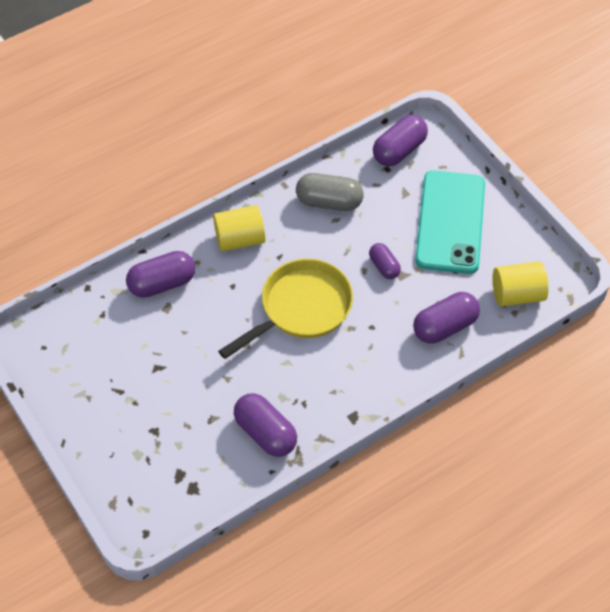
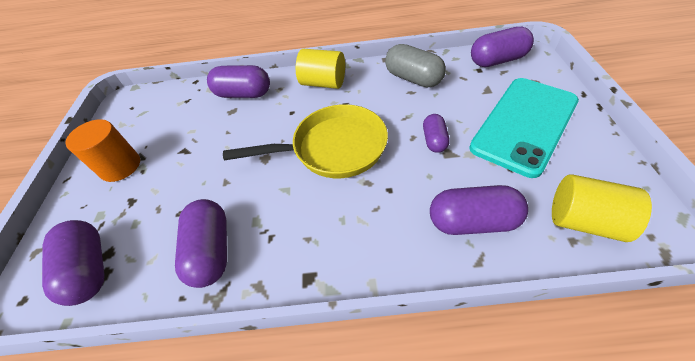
camera: 35 degrees right, 5 degrees down
none -> purple capsule [42,220,105,306]
none -> orange cylinder [65,119,140,182]

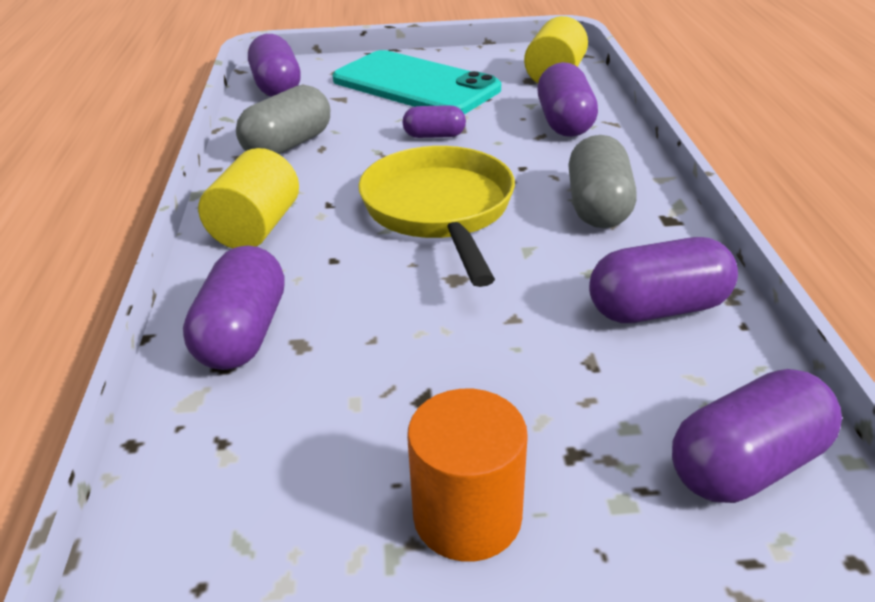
camera: 95 degrees left, 15 degrees down
none -> grey capsule [568,135,637,228]

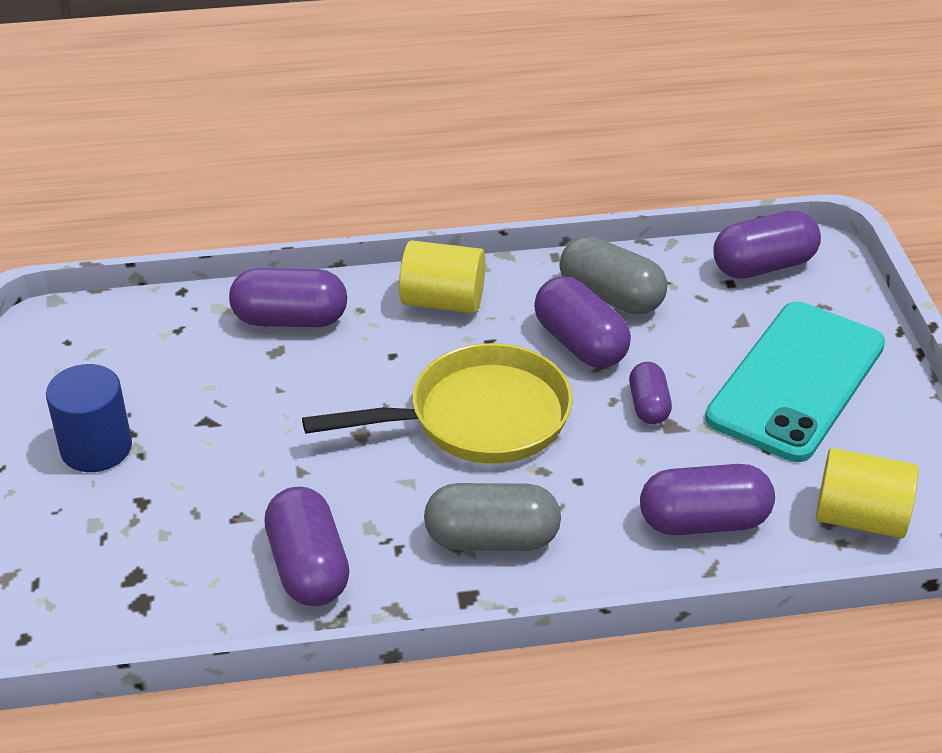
camera: 85 degrees right, 5 degrees up
orange cylinder [407,389,528,562] -> blue cylinder [46,364,132,472]
purple capsule [672,369,842,503] -> purple capsule moved to [534,276,631,368]

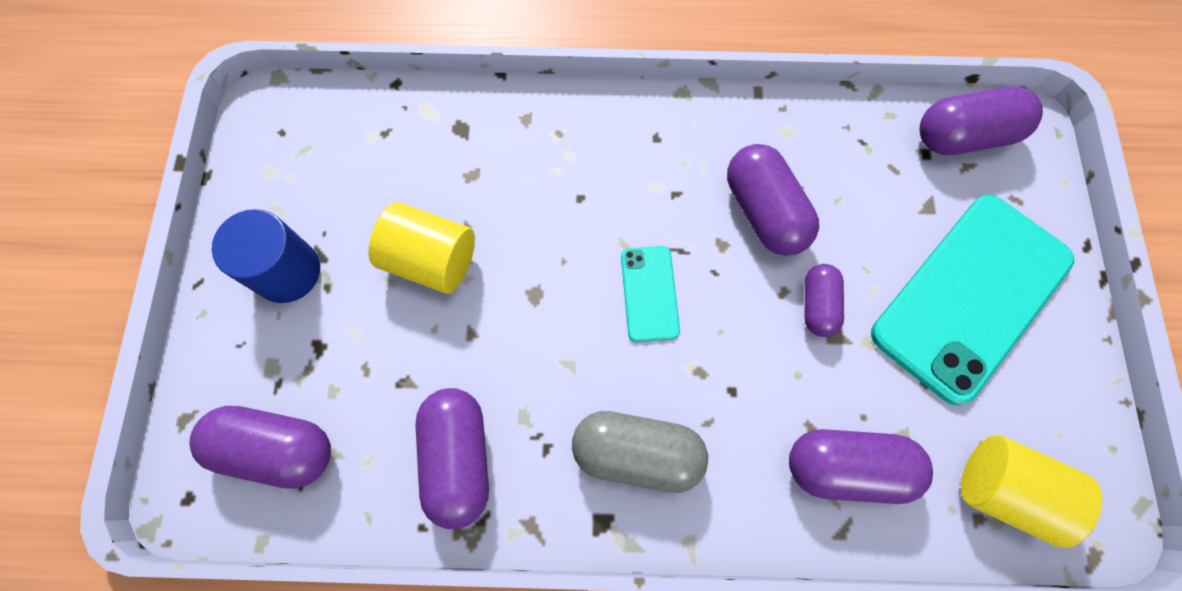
camera: 10 degrees right, 30 degrees up
purple capsule [229,268,347,327] -> purple capsule moved to [189,406,331,489]
yellow pan [302,343,573,464] -> turquoise phone [621,246,680,342]
yellow cylinder [399,240,486,313] -> yellow cylinder moved to [369,203,475,294]
grey capsule [560,236,667,315] -> none

